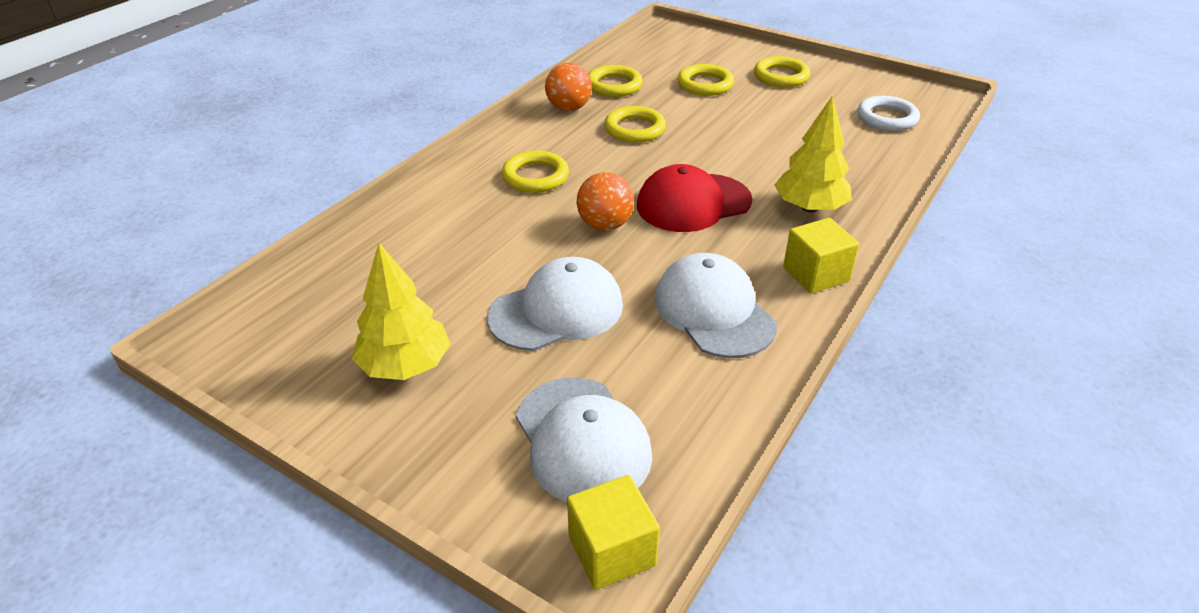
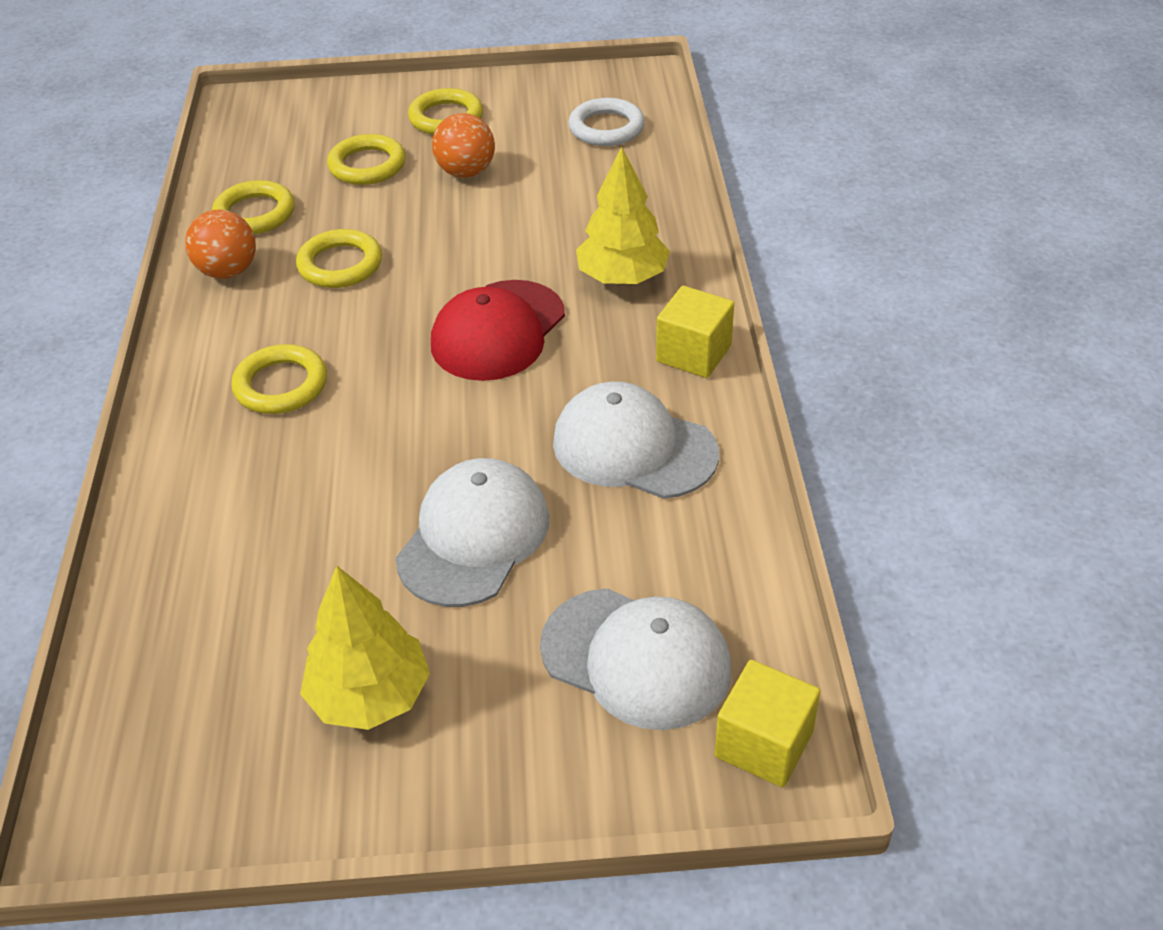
camera: 35 degrees left, 5 degrees up
orange ball [577,172,634,231] -> orange ball moved to [432,113,495,178]

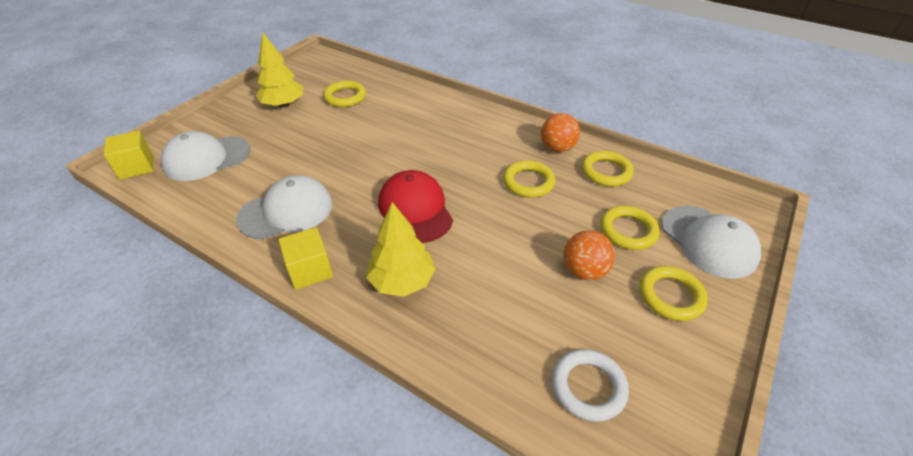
camera: 125 degrees right, 0 degrees up
yellow ring [231,344,327,414] -> yellow ring moved to [323,81,366,107]
white cap [396,458,550,607] -> white cap moved to [662,206,761,279]

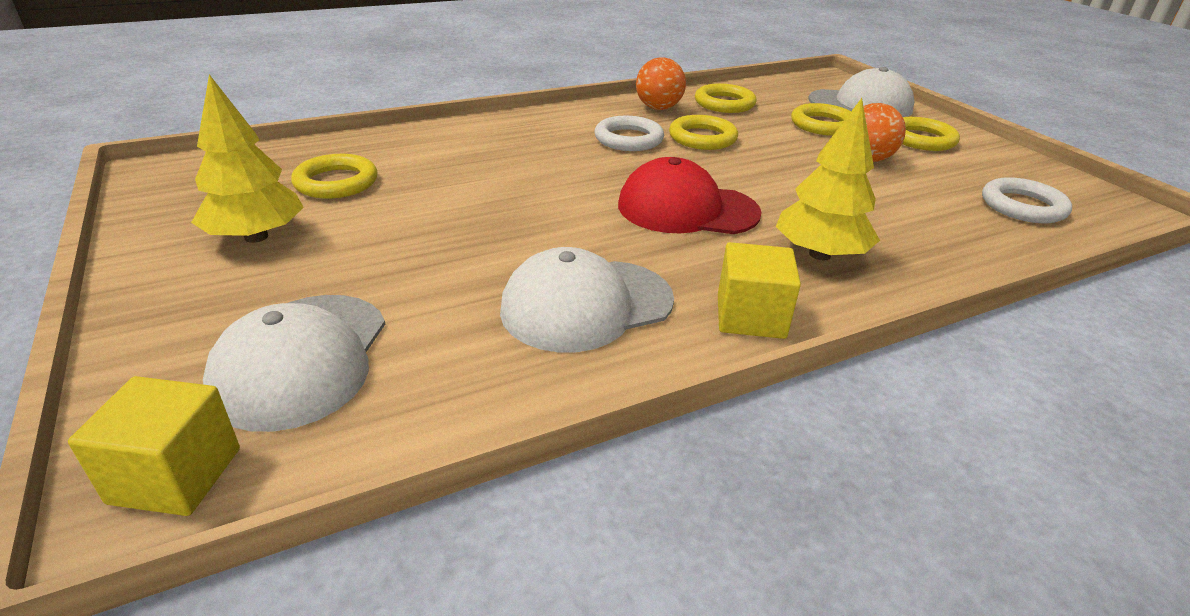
camera: 60 degrees left, 10 degrees down
white cap [236,175,333,240] -> white cap turned 120 degrees counterclockwise [500,247,674,352]
none -> white ring [595,116,664,151]

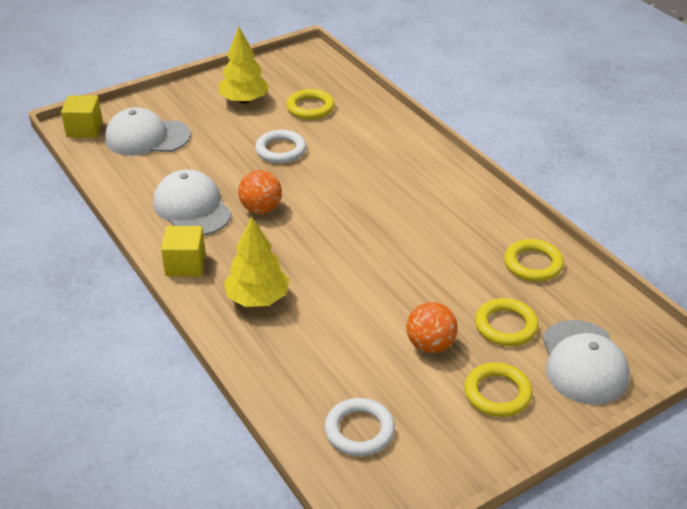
camera: 85 degrees right, 5 degrees up
white ring [595,116,664,151] -> white ring moved to [255,130,306,163]
red cap [618,157,762,234] -> none
orange ball [636,57,686,110] -> orange ball moved to [238,170,282,214]
yellow ring [669,115,738,150] -> none

